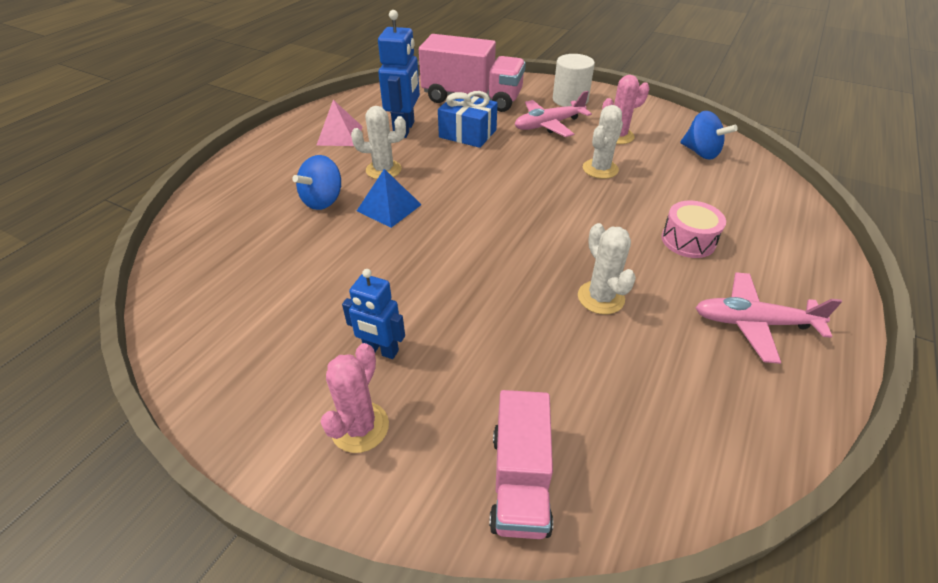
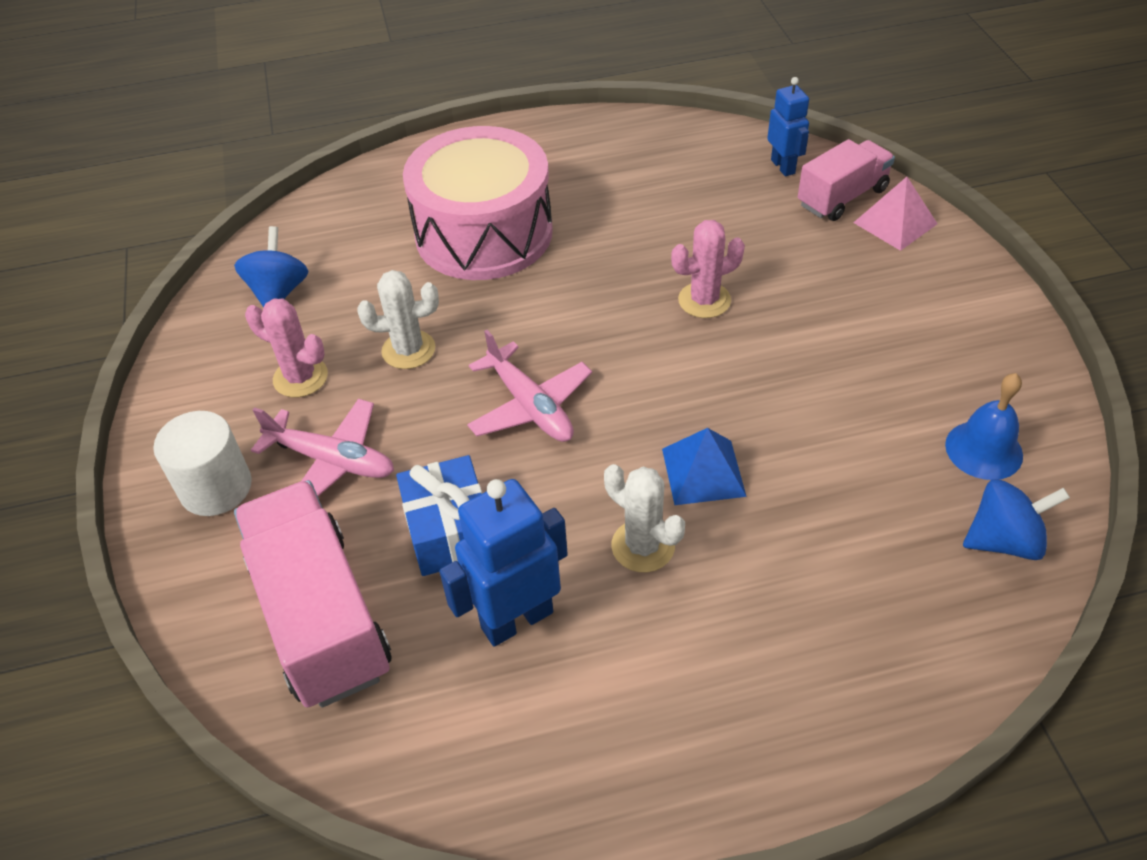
camera: 130 degrees left, 5 degrees up
blue spinning top [292,155,341,210] -> blue spinning top moved to [963,479,1070,560]
pink pyramid [316,100,363,146] -> pink pyramid moved to [853,177,937,251]
pink cactus [321,343,389,453] -> pink cactus moved to [671,220,745,318]
blue robot [342,269,405,359] -> blue robot moved to [767,77,809,176]
white cactus [578,223,636,314] -> none
pink drum [661,201,726,258] -> pink drum [403,126,553,280], size x2.24
pink plane [695,273,842,364] -> pink plane moved to [467,330,592,442]
none -> blue bell [945,373,1023,480]

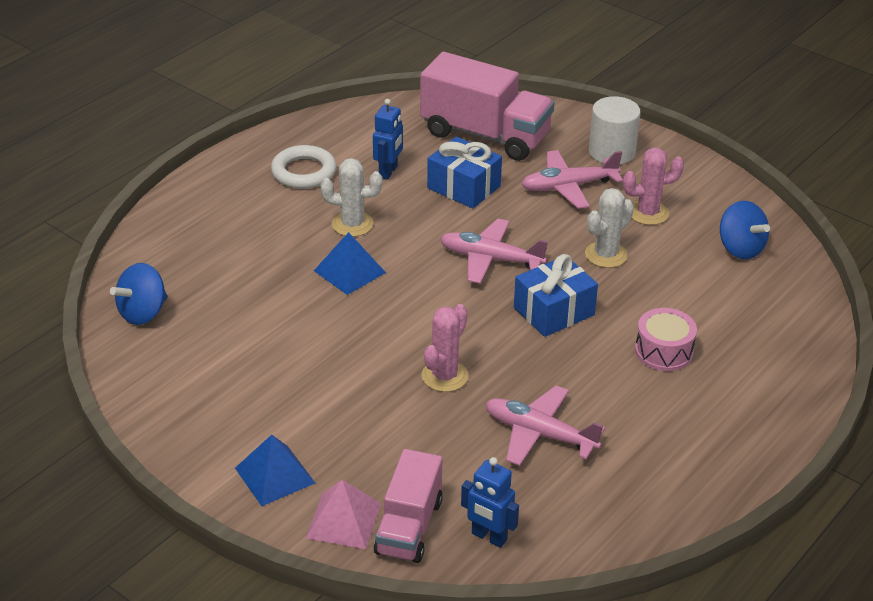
camera: 140 degrees right, 10 degrees down
pink drum [403,126,553,280] -> pink drum [635,308,697,371], size x0.45
blue robot [439,479,568,647] -> blue robot [373,99,403,180], size x0.62
blue bell [945,373,1023,480] -> none
none -> blue pyramid [235,435,315,506]
none -> white ring [271,145,337,189]
none -> pink plane [485,386,605,466]
none -> blue gift [514,254,598,337]

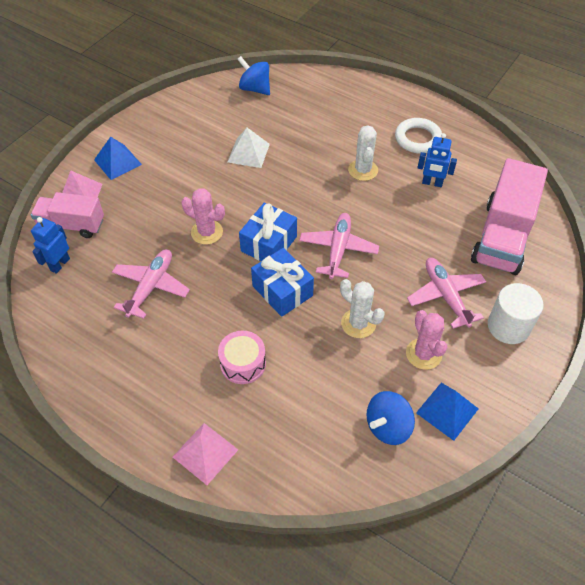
camera: 85 degrees right, 15 degrees up
blue pyramid [314,232,386,295] -> blue pyramid moved to [416,383,478,441]
blue gift [427,137,502,209] -> blue gift moved to [239,203,297,261]
none -> pink pyramid [173,423,238,485]
none -> white pyramid [228,128,270,168]

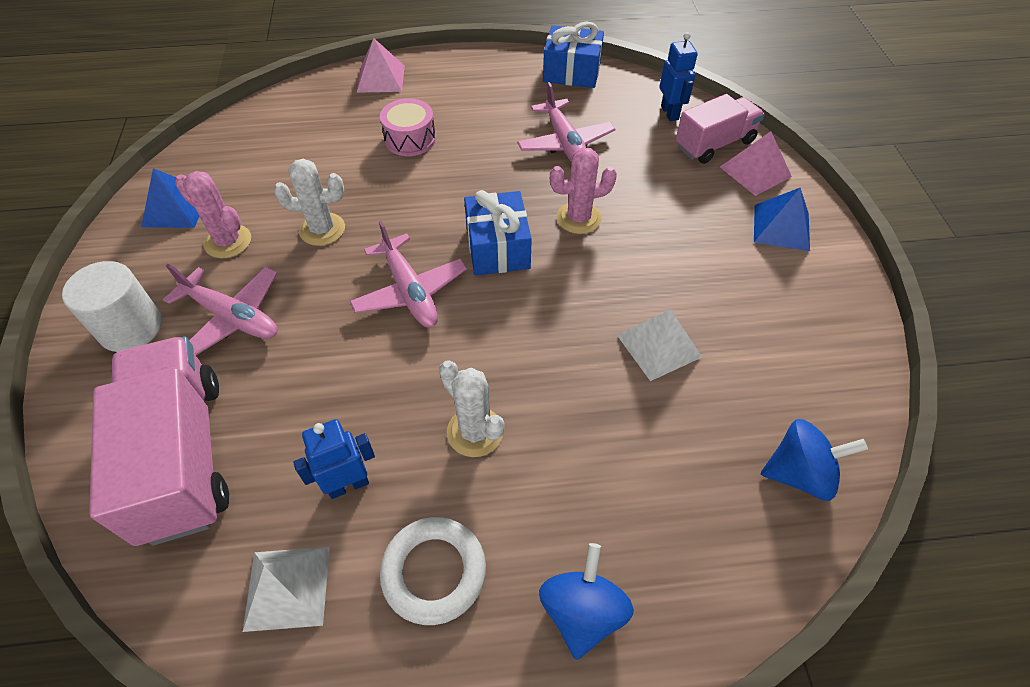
camera: 140 degrees right, 0 degrees up
blue gift [251,248,314,317] -> blue gift moved to [543,22,604,88]
blue spinning top [366,391,415,445] -> blue spinning top moved to [539,543,634,660]
none -> white pyramid [243,547,330,632]

